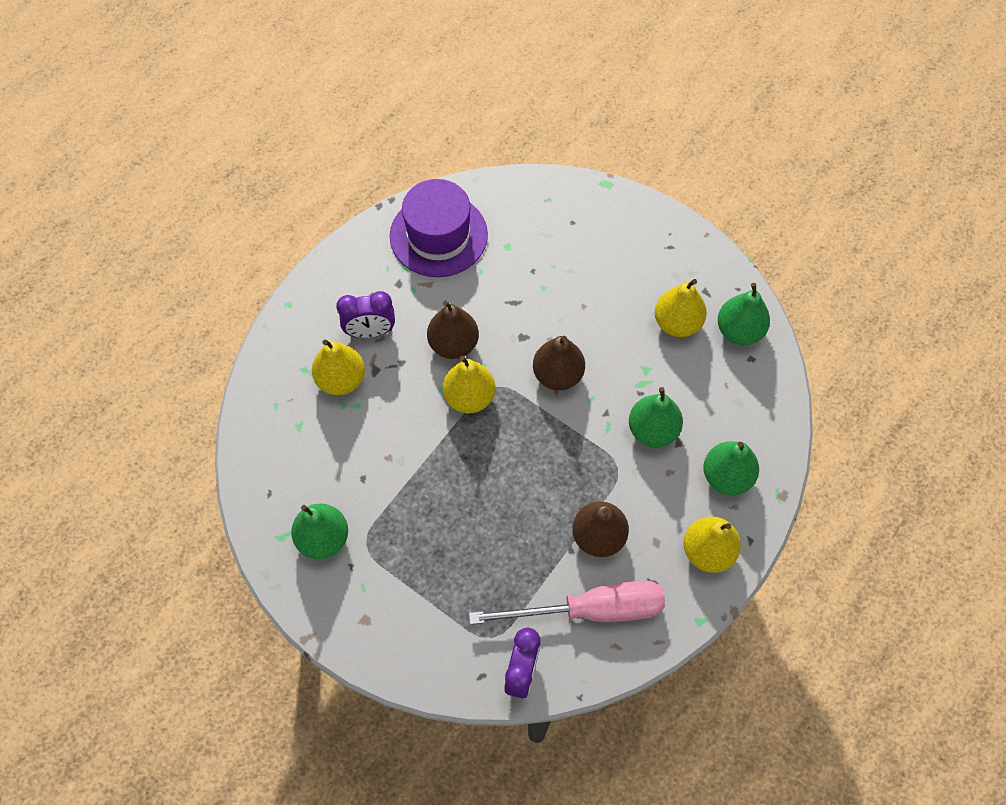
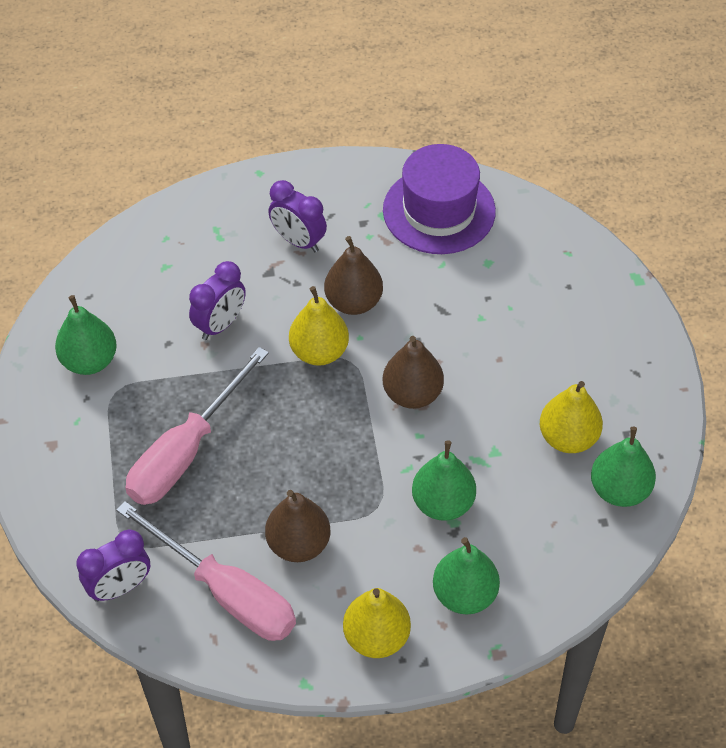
camera: 45 degrees right, 10 degrees down
yellow pear [312,339,365,395] -> none
none -> pink screwdriver [126,347,269,505]
none -> purple clock [189,261,246,340]

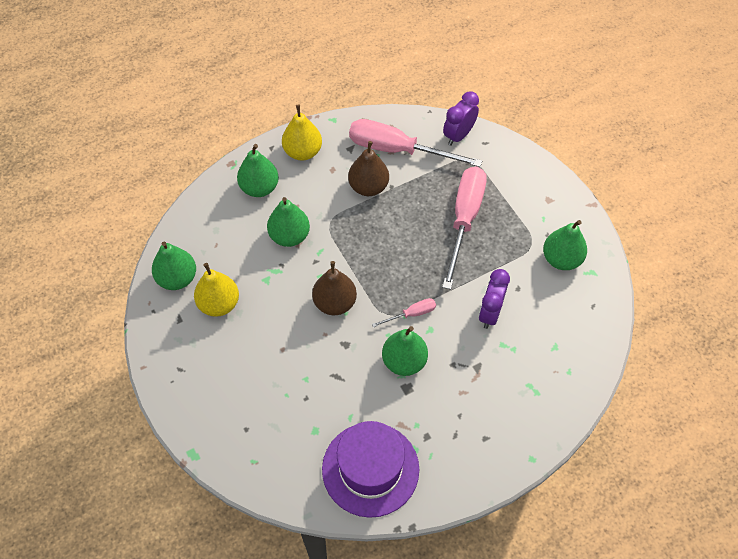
camera: 160 degrees right, 5 degrees up
purple clock [268,180,327,252] -> none
yellow pear [289,286,349,366] -> pink screwdriver [372,298,436,327]
brown pear [324,236,383,315] -> green pear [382,326,428,376]

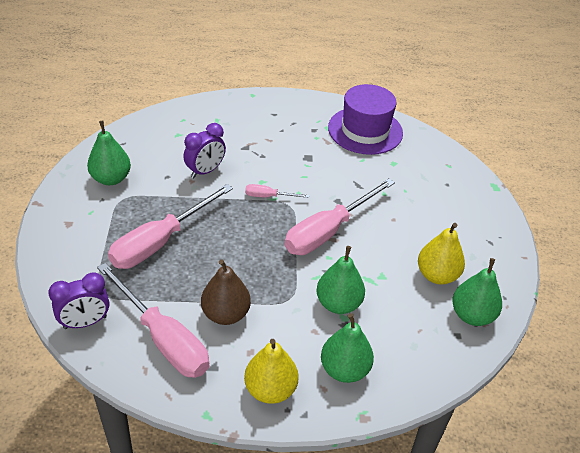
camera: 155 degrees left, 15 degrees down
brown pear [312,261,357,315] -> pink screwdriver [285,178,395,255]
green pear [382,326,428,376] -> none

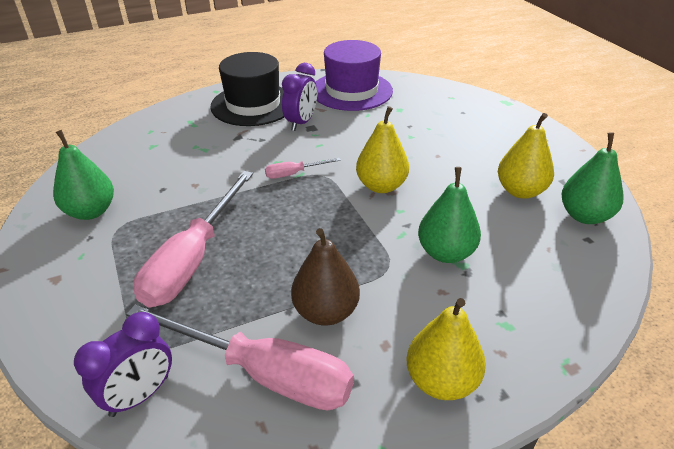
camera: 20 degrees left, 5 degrees down
purple clock [183,123,226,178] -> purple clock moved to [282,63,317,131]
pink screwdriver [285,178,395,255] -> yellow pear [356,106,409,193]
green pear [321,313,374,383] -> none
none -> black hat [210,52,284,126]

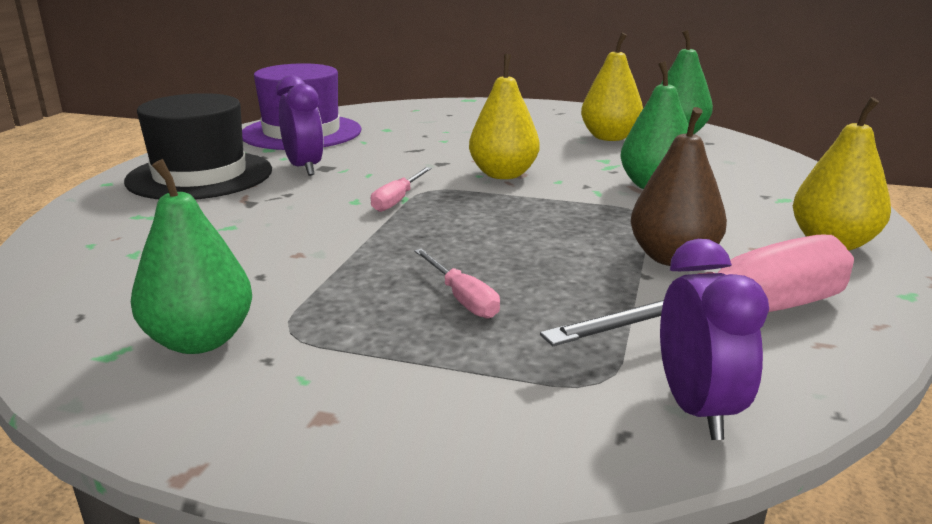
camera: 50 degrees left, 15 degrees down
pink screwdriver [134,171,253,308] -> pink screwdriver [414,249,500,319], size x0.45

